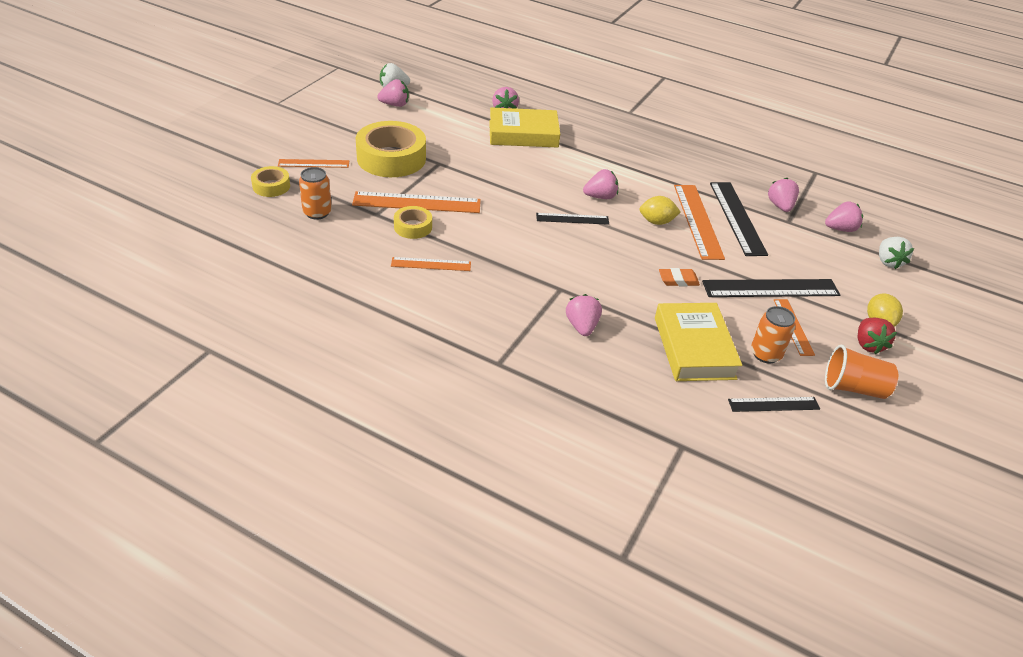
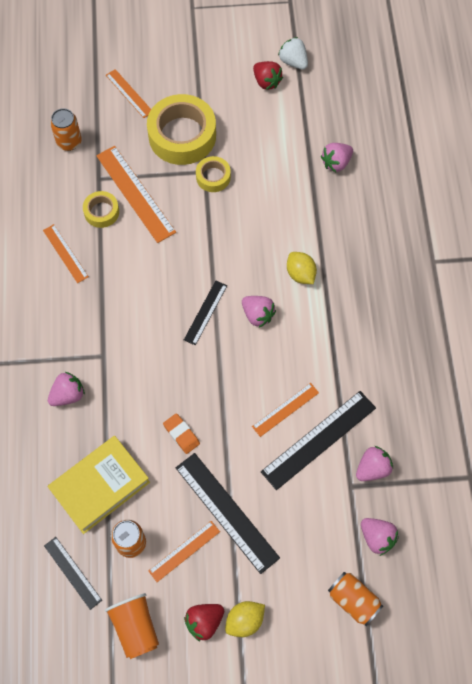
camera: 60 degrees right, 25 degrees up
yellow tape [251,166,290,197] -> yellow tape moved to [196,156,231,192]
pink strawberry [377,79,409,107] -> red strawberry [253,61,283,90]
yellow book [489,107,560,148] -> none
black ruler [536,213,609,225] -> black ruler turned 60 degrees clockwise [184,281,227,345]
yellow lemon [639,196,681,225] -> yellow lemon moved to [287,252,317,284]
orange ruler [674,185,725,260] -> orange ruler [252,383,319,437], size x0.58
white strawberry [879,237,914,269] -> orange can [328,572,383,626]

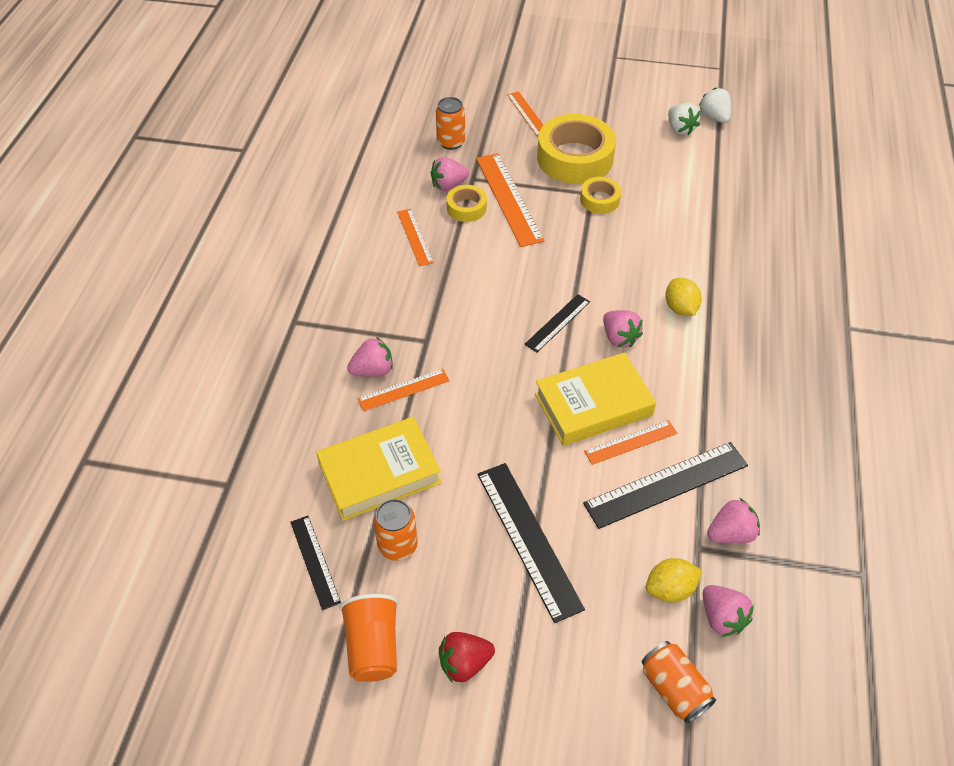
camera: 15 degrees right, 15 degrees down
orange ruler [148,521,220,582] -> orange ruler moved to [357,369,450,411]
orange eraser [163,413,200,454] -> none
yellow lemon [225,601,265,637] -> yellow lemon moved to [646,558,702,603]
red strawberry [253,61,283,90] -> white strawberry [668,103,701,135]
pink strawberry [321,143,353,172] -> pink strawberry moved to [431,157,469,191]
none -> yellow book [535,352,656,446]

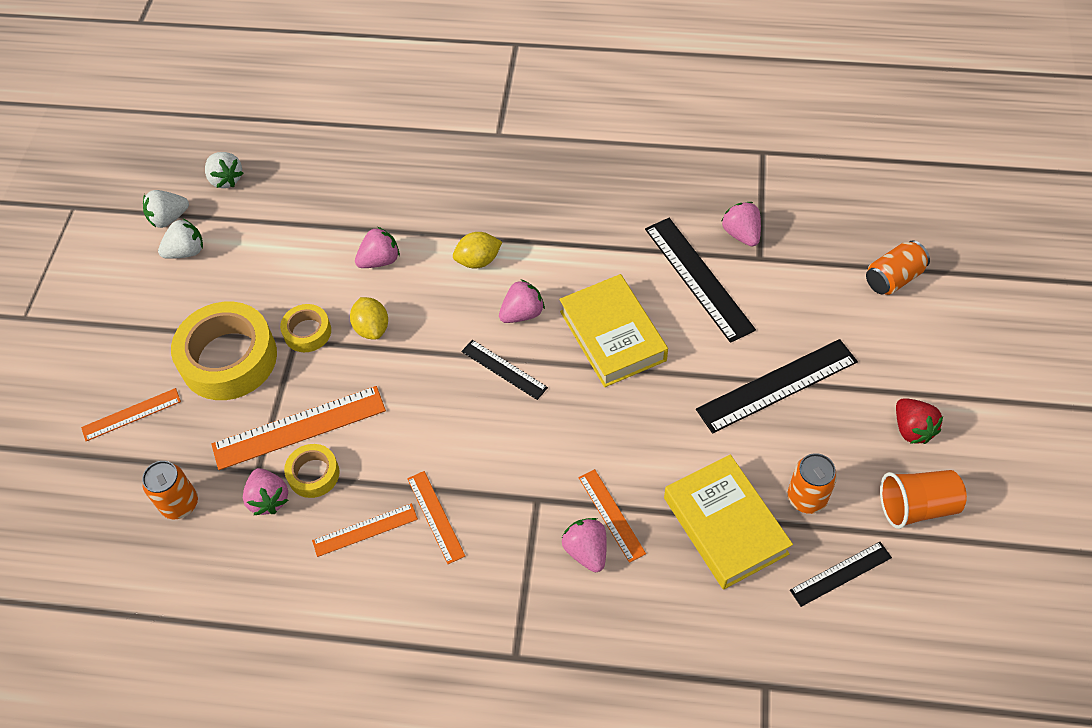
camera: 90 degrees left, 5 degrees up
orange ruler [584,420,677,465] -> orange ruler moved to [407,471,465,564]
yellow lemon [646,558,702,603] -> yellow lemon moved to [350,297,388,340]
pink strawberry [703,585,754,637] -> pink strawberry moved to [355,227,400,268]
none -> white strawberry [205,152,243,188]

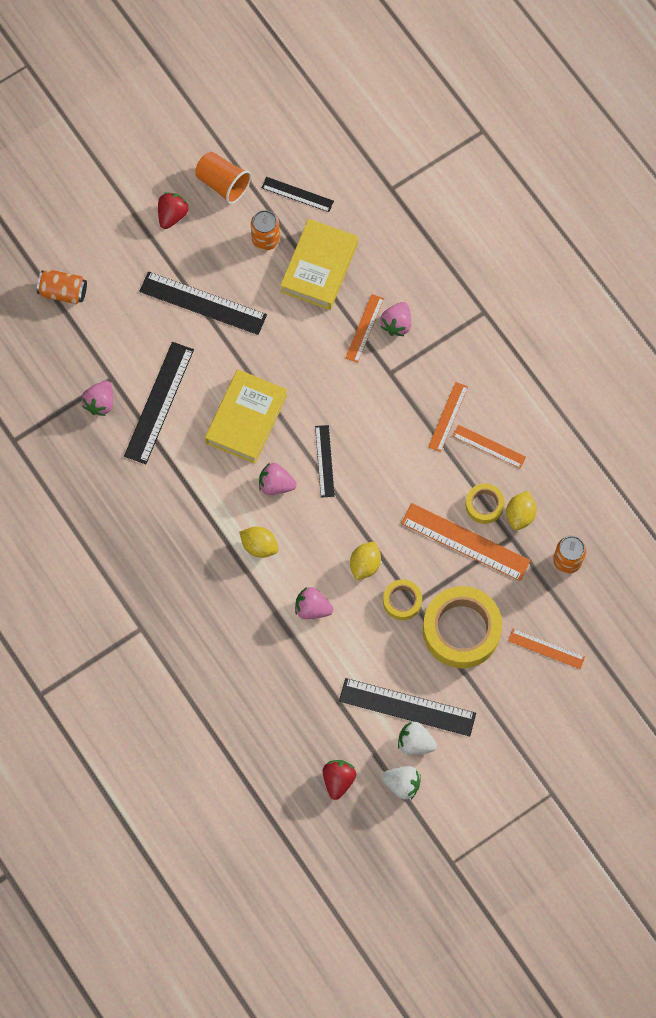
camera: 135 degrees left, 15 degrees up
white strawberry [205,152,243,188] -> red strawberry [323,760,356,800]
pink strawberry [243,468,288,515] -> yellow lemon [506,491,537,530]
none -> black ruler [339,678,476,736]

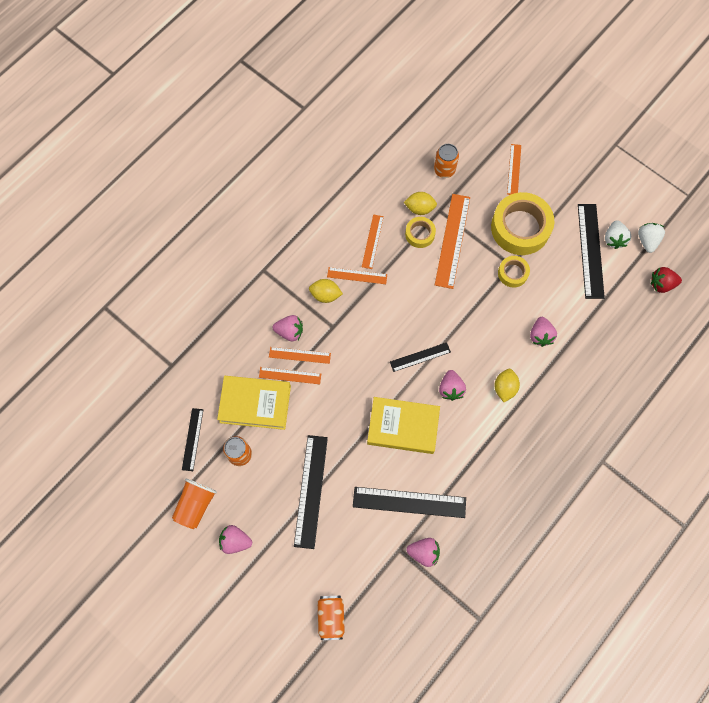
camera: 105 degrees left, 0 degrees up
red strawberry [158,192,189,229] -> pink strawberry [219,525,252,554]
yellow lemon [350,542,381,580] -> yellow lemon moved to [309,279,343,303]
none -> orange ruler [259,367,321,384]

